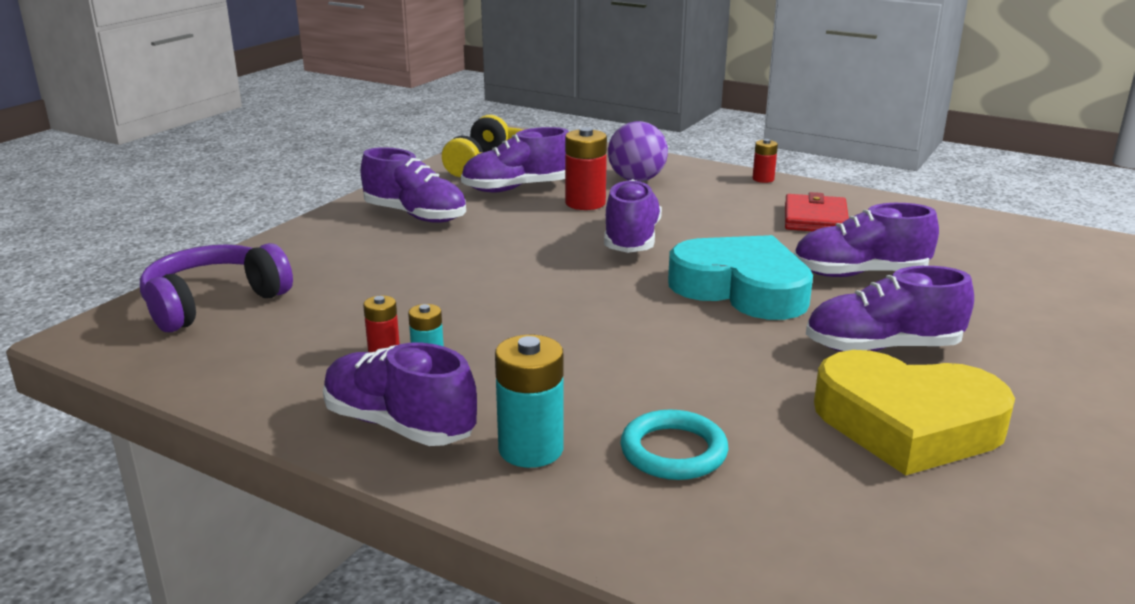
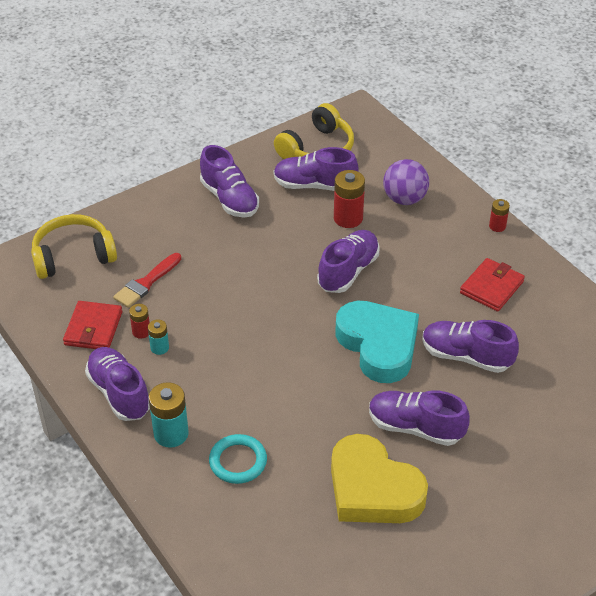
camera: 25 degrees right, 20 degrees up
purple headphones [140,243,293,332] -> yellow headphones [31,214,117,279]
none -> red wallet [63,301,122,349]
none -> red brush [113,253,181,308]

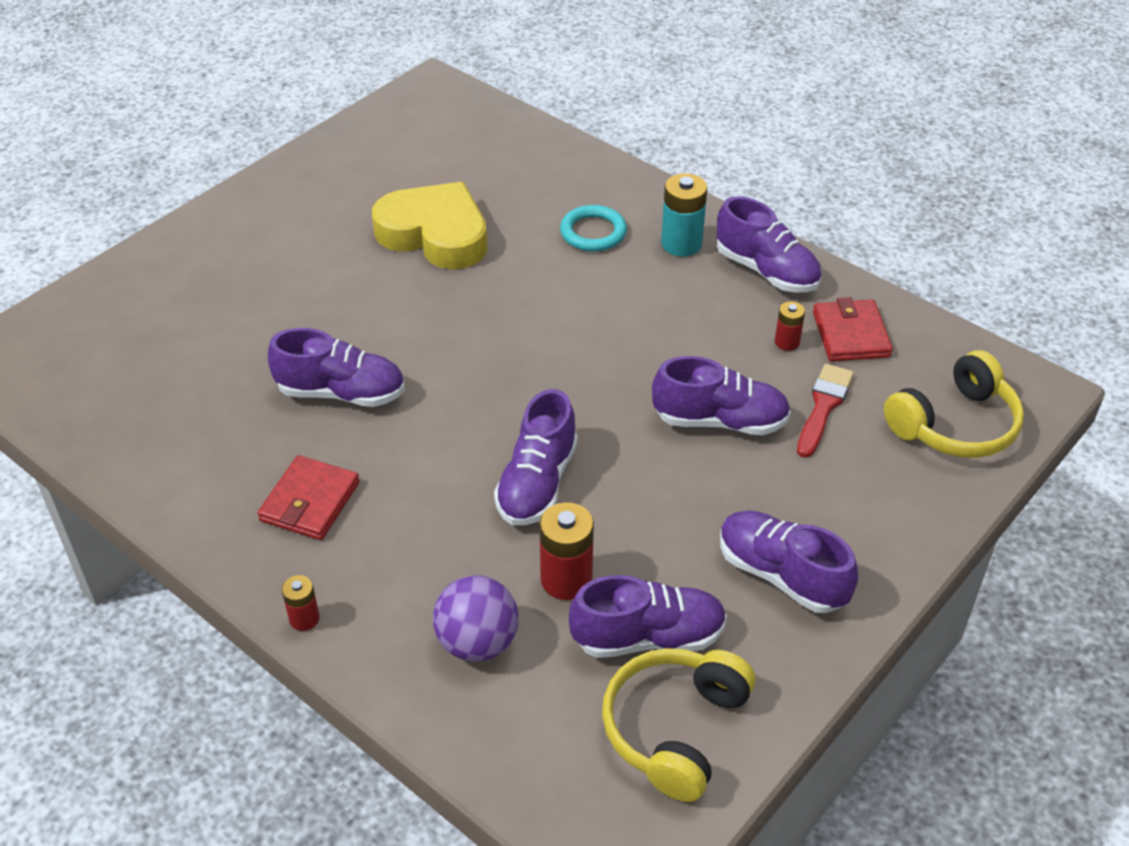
camera: 165 degrees right, 0 degrees up
turquoise battery [148,320,169,355] -> none
turquoise heart [335,301,419,383] -> none
purple shoe [369,390,470,446] -> purple shoe moved to [652,356,791,435]

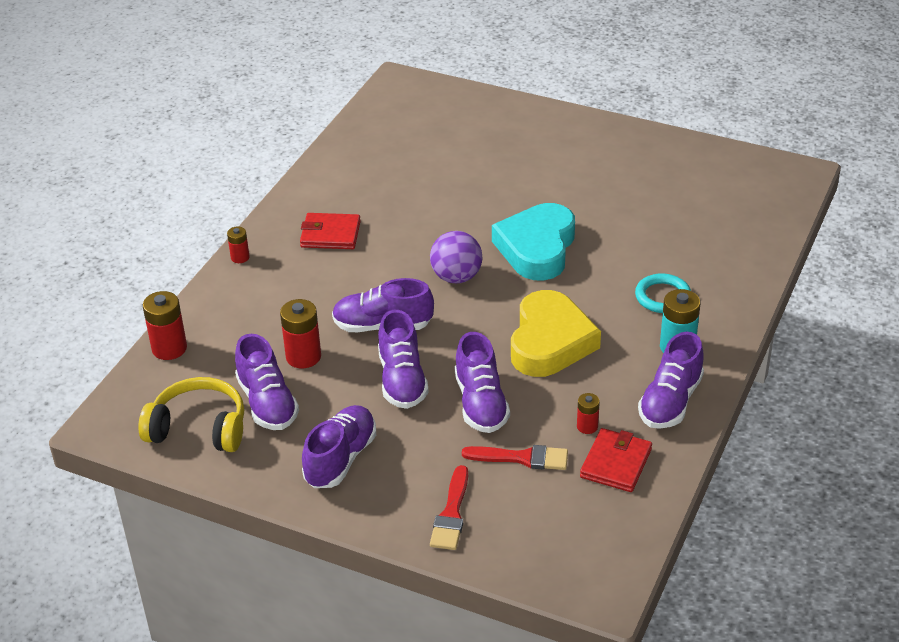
camera: 75 degrees right, 5 degrees down
purple shoe [268,328,405,407] -> purple shoe moved to [378,310,429,409]
yellow heart [372,182,487,269] -> yellow heart moved to [511,290,601,377]
purple ball [433,575,518,662] -> purple ball moved to [430,231,483,283]
red wallet [813,297,893,362] -> red wallet turned 45 degrees counterclockwise [580,428,652,492]
yellow headphones [884,350,1024,458] -> none
none -> red battery [143,291,187,360]
none -> red brush [430,465,468,550]
none -> turquoise heart [492,203,575,281]

